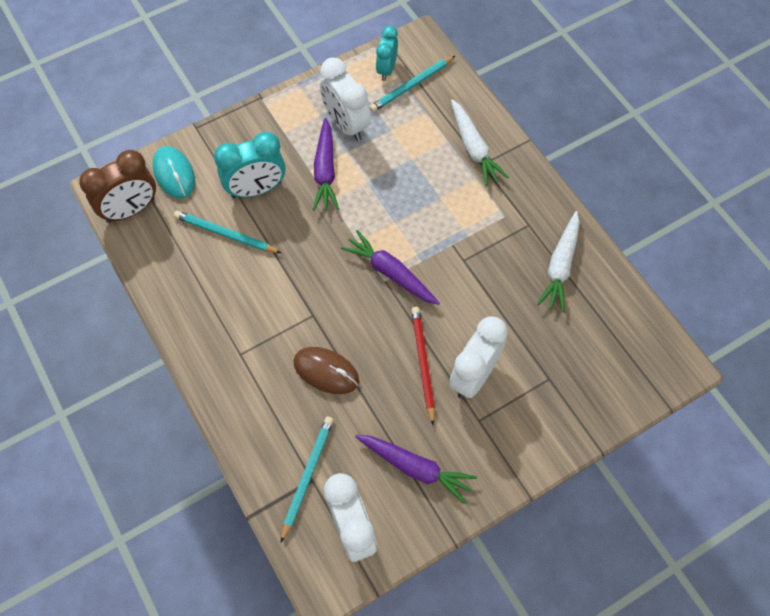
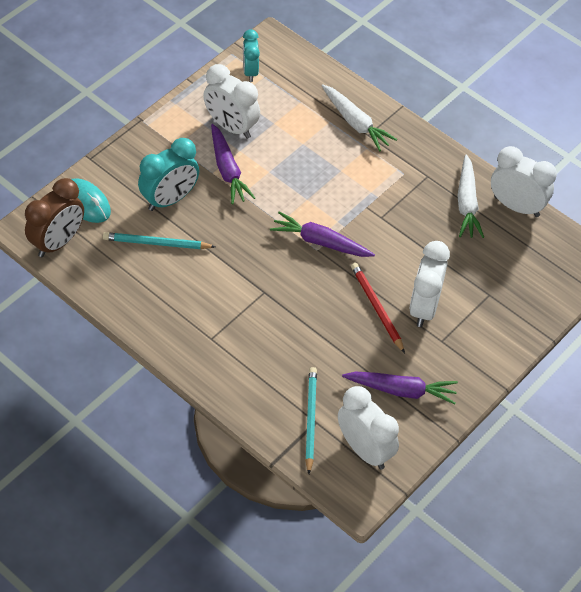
camera: 20 degrees left, 10 degrees down
brown mouse [294,347,359,394] -> none
turquoise pencil [369,56,455,112] -> none
none -> white clock [491,146,557,217]

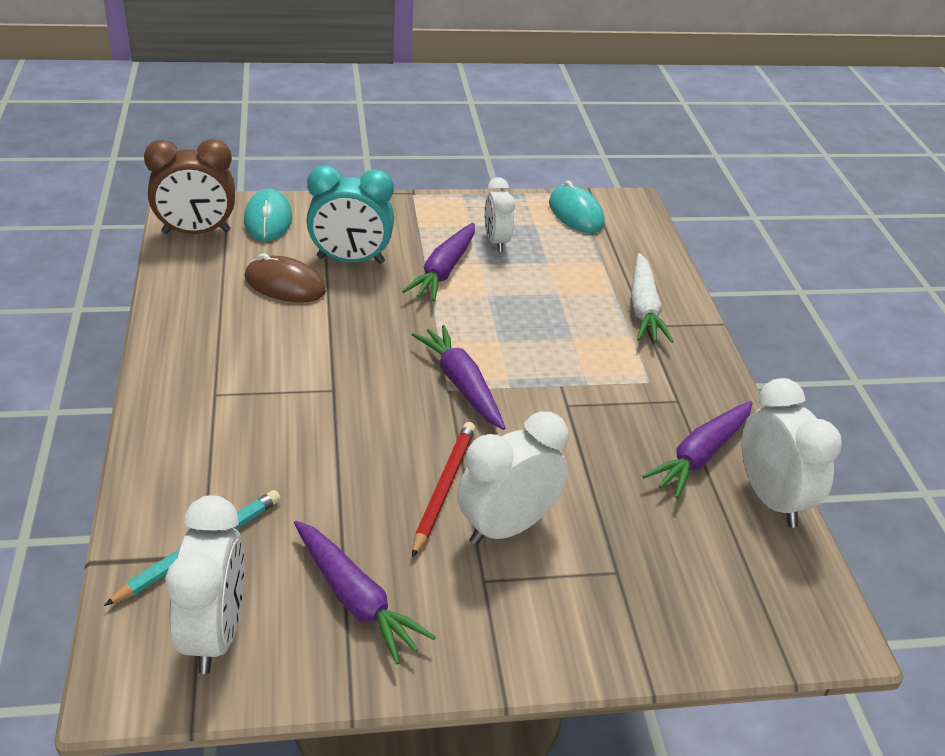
camera: 40 degrees right, 15 degrees down
turquoise pencil [103,232,216,249] -> brown mouse [245,253,326,302]
white clock [203,64,260,139] -> white clock [485,177,515,252], size x0.64
turquoise clock [243,29,260,82] -> turquoise mouse [549,181,605,233]
white carrot [457,154,484,238] -> purple carrot [642,401,752,499]

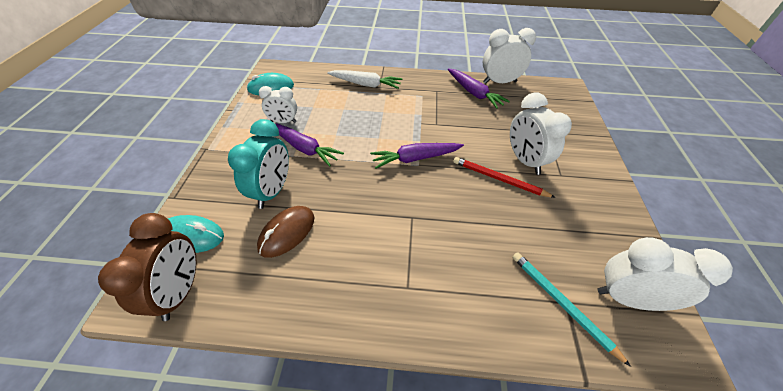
camera: 75 degrees left, 10 degrees up
purple carrot [294,521,436,664] -> none

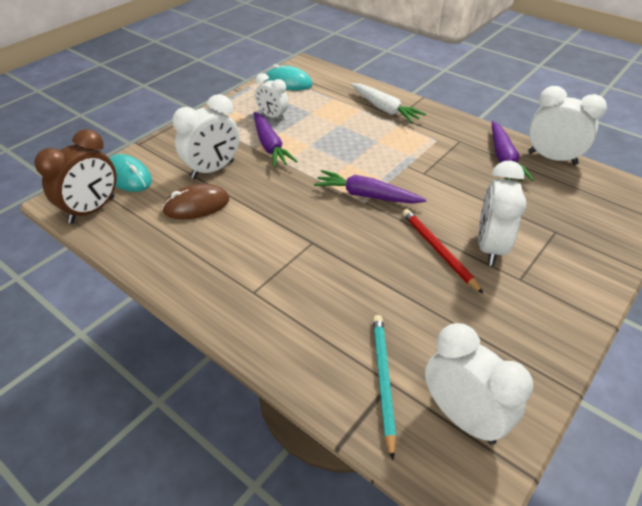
camera: 35 degrees right, 5 degrees down
turquoise clock [228,119,289,209] -> white clock [172,94,239,179]

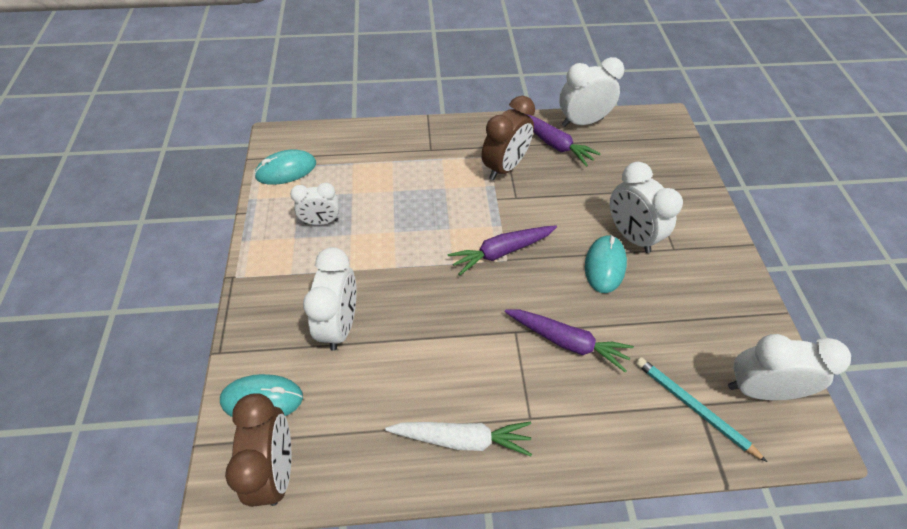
camera: 45 degrees left, 10 degrees up
brown mouse [162,184,229,219] -> none
purple carrot [254,112,297,168] -> purple carrot moved to [505,310,634,373]
white carrot [351,83,426,123] -> white carrot moved to [385,422,532,456]
red pencil [403,209,483,294] -> turquoise mouse [585,235,627,293]
none -> brown clock [482,96,535,180]

